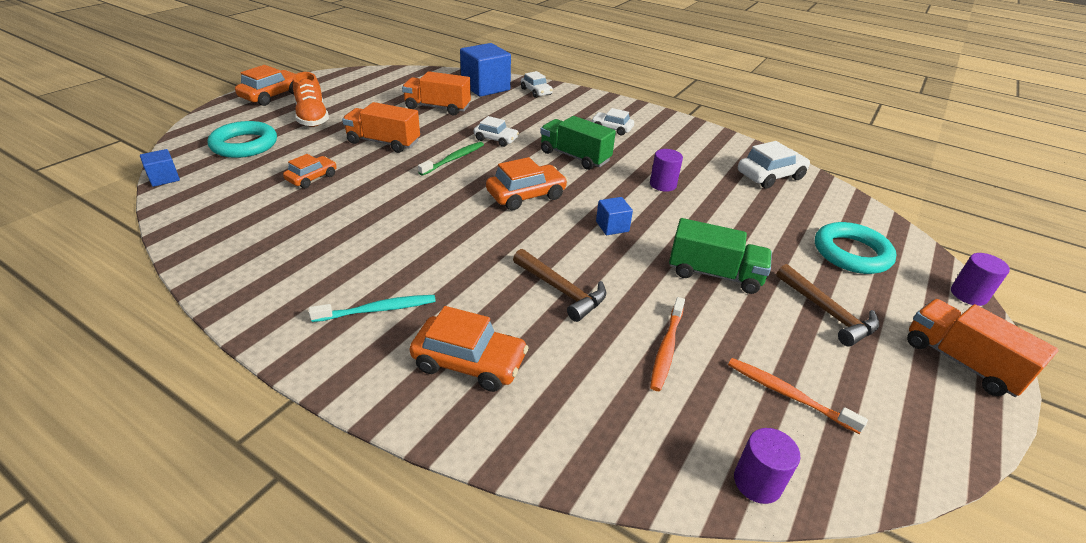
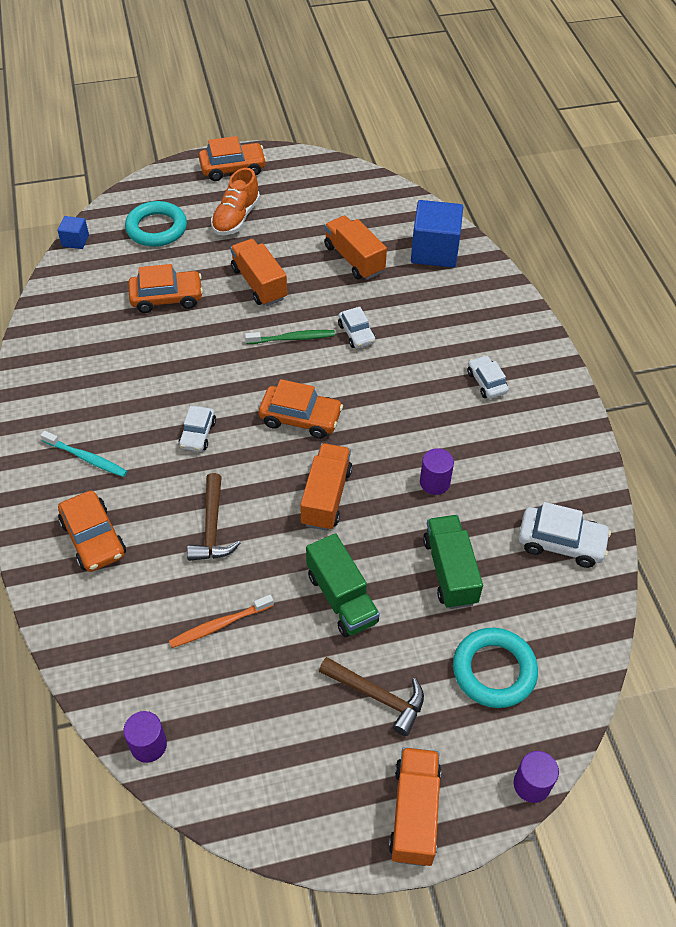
camera: 45 degrees right, 15 degrees up
orange car [283,154,337,188] -> orange car [128,264,203,313], size x1.55
white car [521,71,553,98] -> white car moved to [179,406,216,452]
green truck [540,116,616,170] -> green truck moved to [423,515,483,609]
blue cube [596,197,633,235] -> orange truck [300,443,352,531]
orange toothbrush [728,358,868,434] -> none
brown hammer [776,264,879,347] -> brown hammer turned 75 degrees counterclockwise [319,657,424,736]

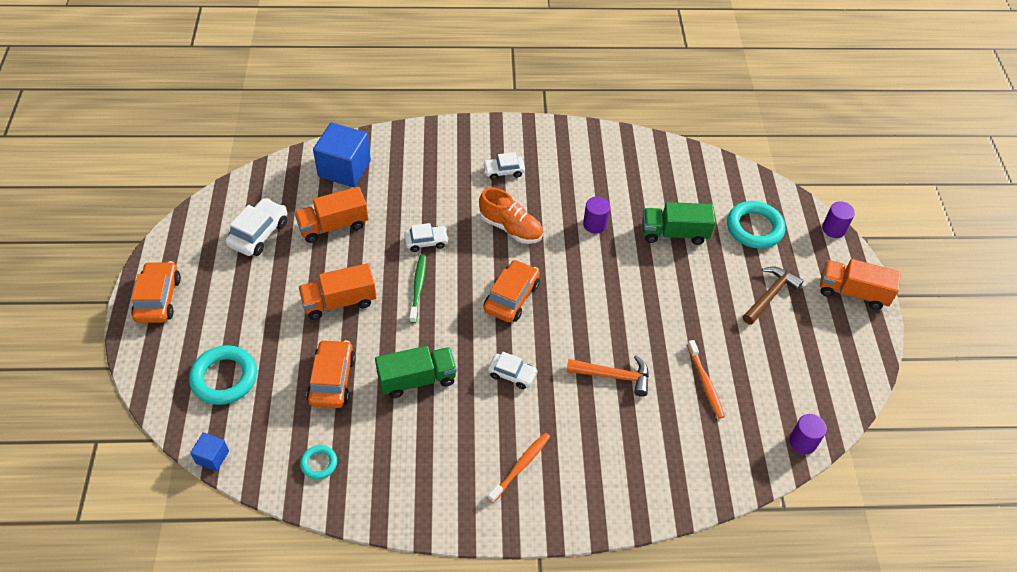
camera: 80 degrees left, 0 degrees up
turquoise toothbrush [40,431,127,477] -> orange toothbrush [488,432,550,503]
orange car [58,491,126,572] -> none
brown hammer [187,473,240,561] -> orange hammer [566,355,649,397]
orange shoe [211,168,260,235] -> orange shoe moved to [479,188,543,244]
orange truck [300,443,352,531] -> none
green truck [306,533,380,637] -> green truck moved to [375,346,457,398]
white car [519,502,611,568] -> white car moved to [225,198,287,256]
none -> turquoise ring [300,445,337,479]

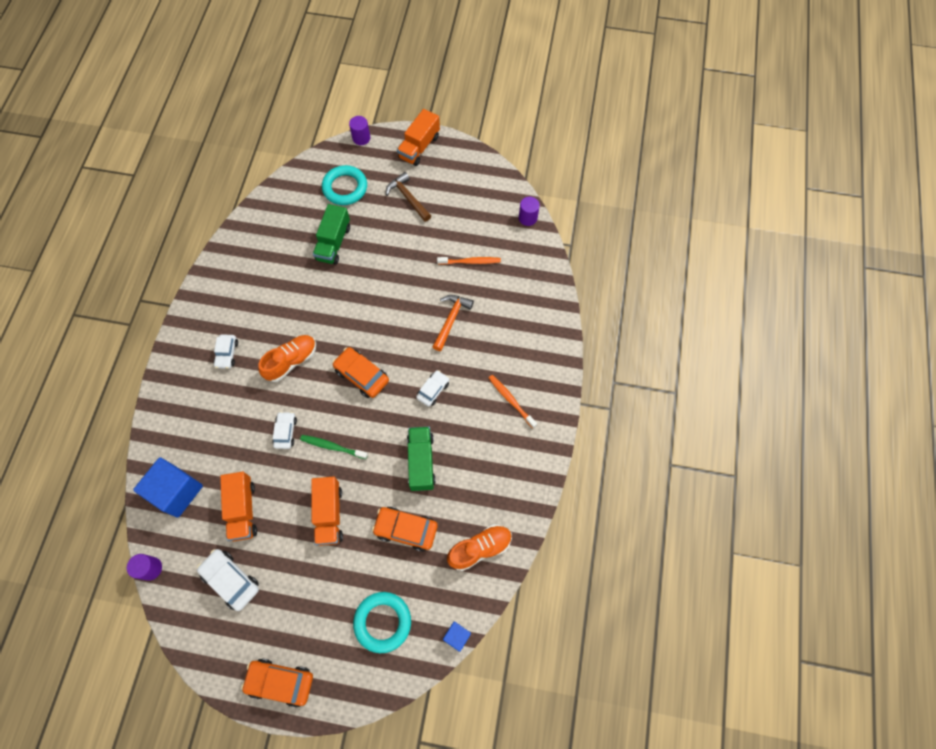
camera: 75 degrees left, 15 degrees up
turquoise ring [300,445,337,479] -> orange shoe [447,524,512,571]
purple cylinder [583,197,610,234] -> purple cylinder moved to [127,554,162,581]

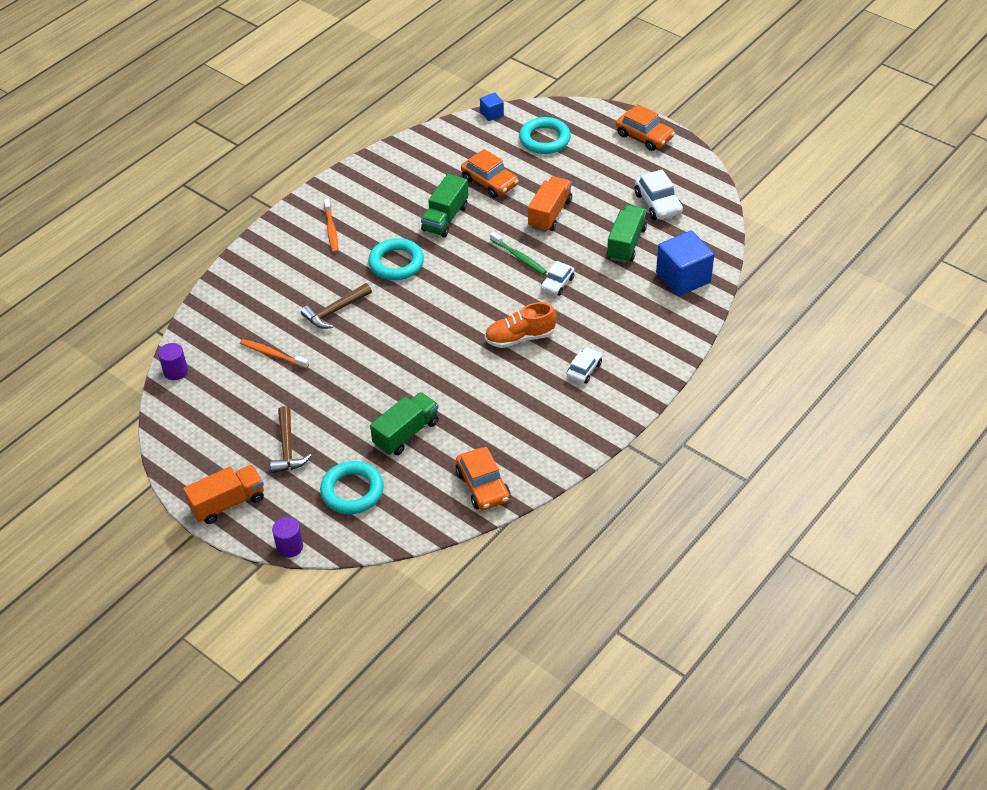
camera: 150 degrees left, 20 degrees down
purple cylinder [127,554,162,581] -> none
orange truck [220,472,257,541] -> green truck [607,205,647,263]
orange car [332,347,389,398] -> orange car moved to [456,447,510,510]
white car [416,370,449,407] -> turquoise ring [368,238,424,280]
orange hammer [433,295,474,351] -> brown hammer [301,283,372,329]
orange shoe [447,524,512,571] -> none

